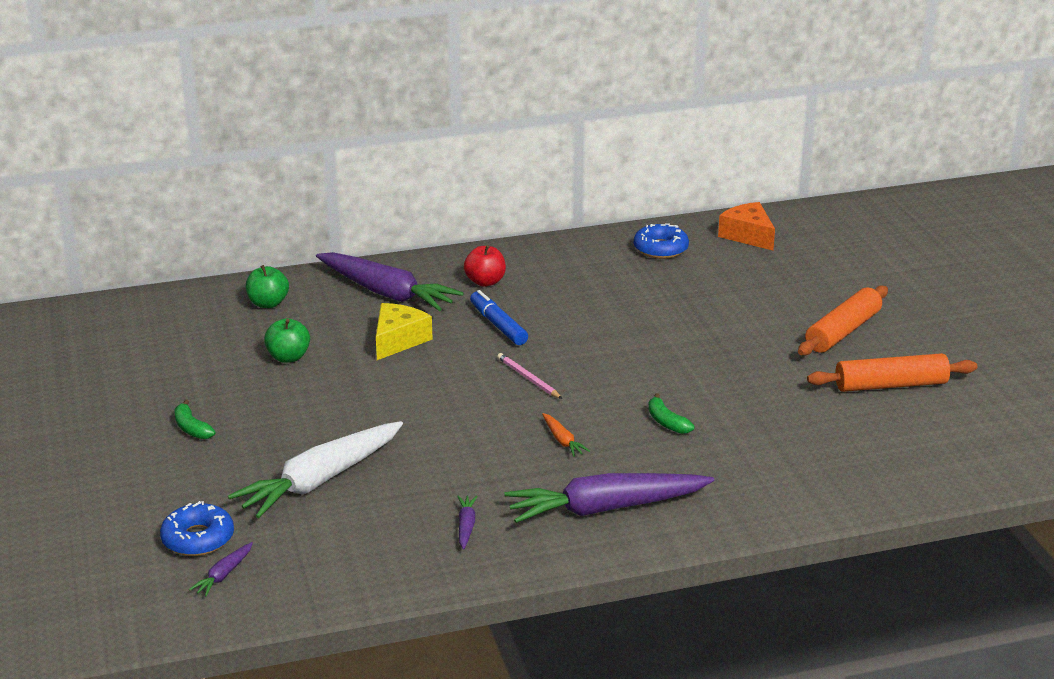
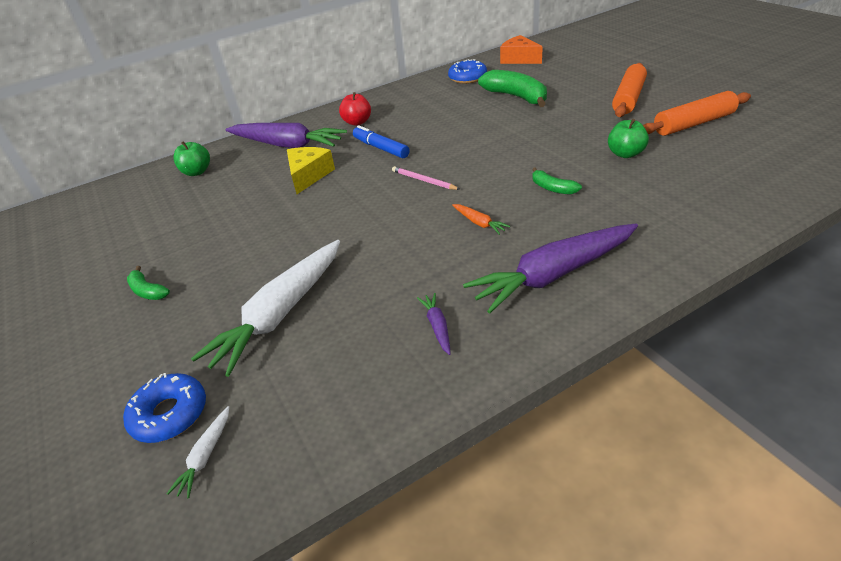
camera: 10 degrees left, 10 degrees up
purple carrot [189,542,253,597] -> white carrot [167,406,229,498]
green apple [264,318,310,363] -> green apple moved to [608,119,649,158]
none -> green banana [478,70,547,107]

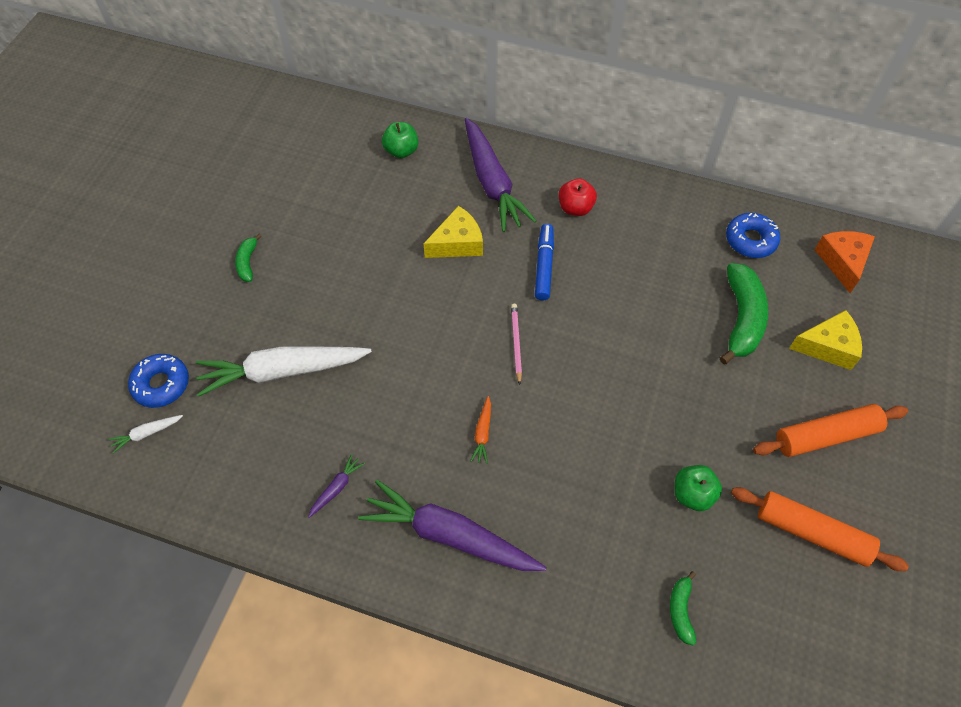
camera: 45 degrees right, 20 degrees up
green banana [532,167,582,195] -> green banana moved to [670,571,696,645]
none -> yellow cheese [789,310,862,370]

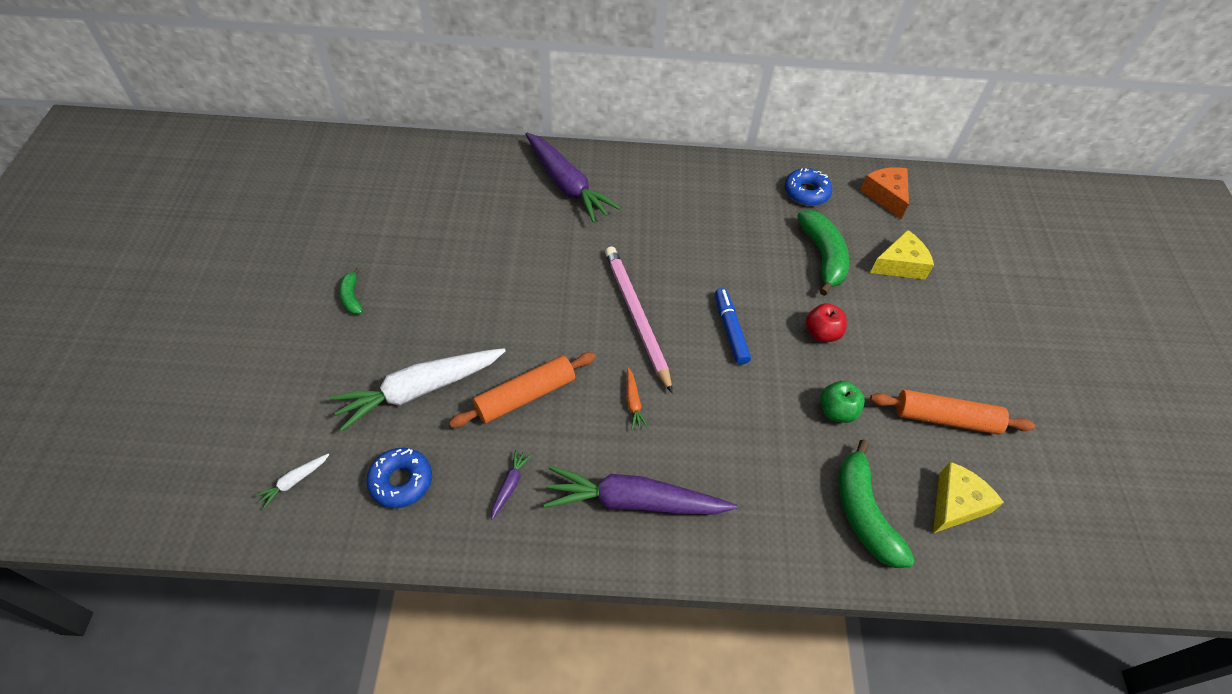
camera: 20 degrees left, 5 degrees down
blue donut [128,354,189,408] -> blue donut moved to [366,448,432,508]
green apple [382,122,418,158] -> none
yellow cheese [424,206,483,258] -> yellow cheese moved to [933,462,1004,533]
pink pencil [511,304,522,385] -> pink pencil [605,247,672,393], size x2.10
blue marker [535,224,554,300] -> blue marker moved to [715,288,751,365]
red apple [559,179,597,216] -> red apple moved to [806,303,847,342]
green banana [670,571,696,645] -> green banana [838,439,915,568], size x1.97
orange rolling pin [753,404,908,457] -> orange rolling pin moved to [449,352,596,428]

